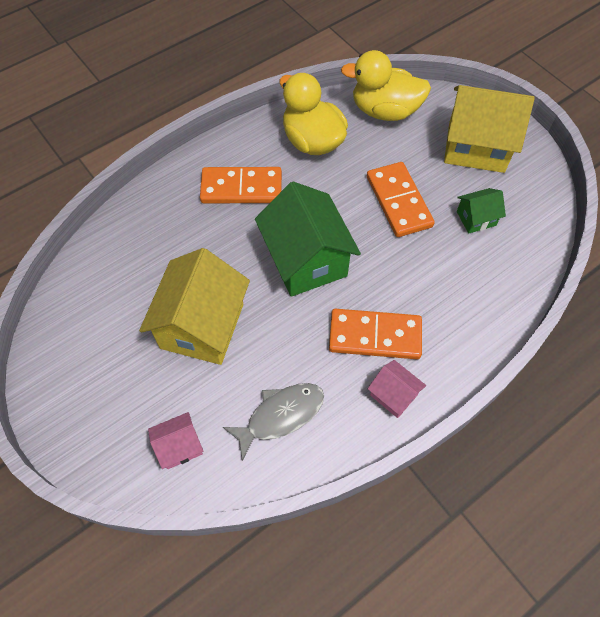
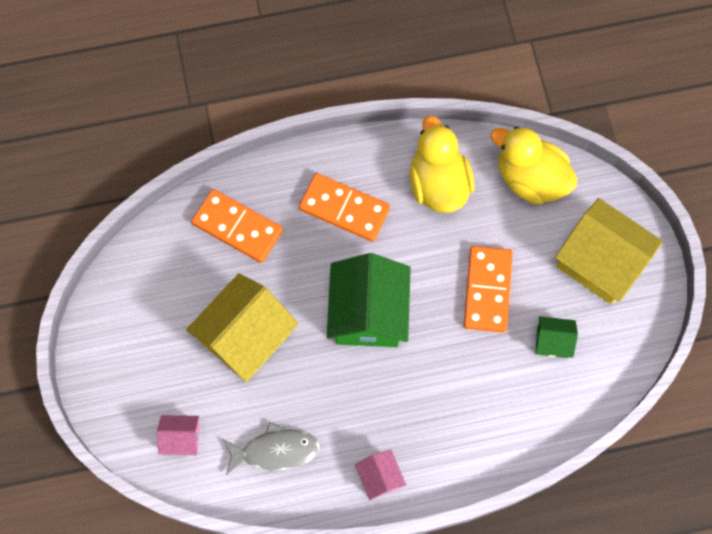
camera: 25 degrees right, 10 degrees up
orange domino [329,309,422,359] -> orange domino moved to [191,189,283,263]

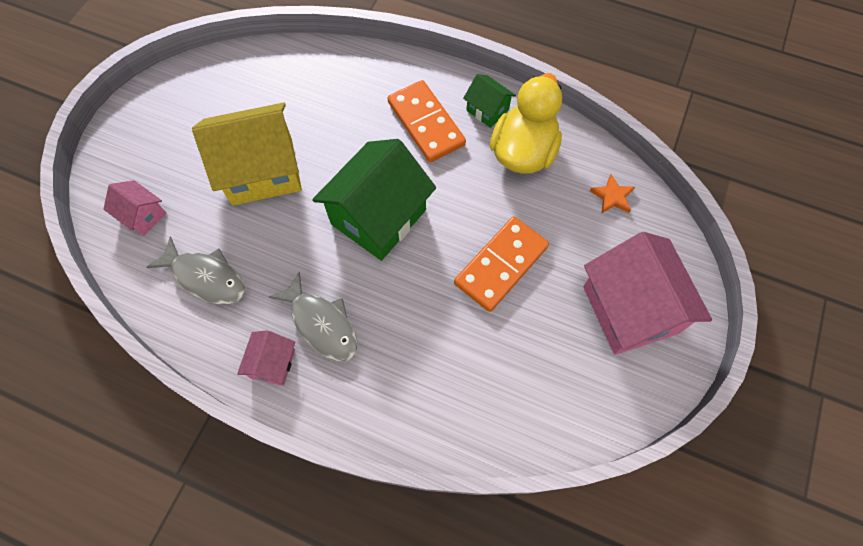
camera: 35 degrees right, 5 degrees down
orange domino [191,189,283,263] -> none
yellow duck [490,126,578,205] -> orange star [590,174,635,214]
green house [535,316,578,358] -> green house moved to [463,74,516,128]
yellow house [555,198,663,304] -> pink house [583,232,712,355]
none -> grey fish [269,272,358,361]

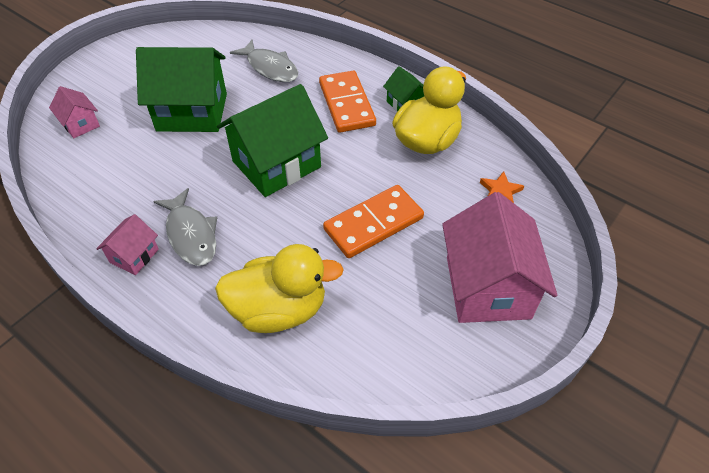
camera: 15 degrees right, 15 degrees down
grey fish [146,237,245,304] -> grey fish moved to [230,40,298,82]
yellow house [192,103,302,206] -> green house [136,47,227,132]
none -> yellow duck [215,244,344,333]

